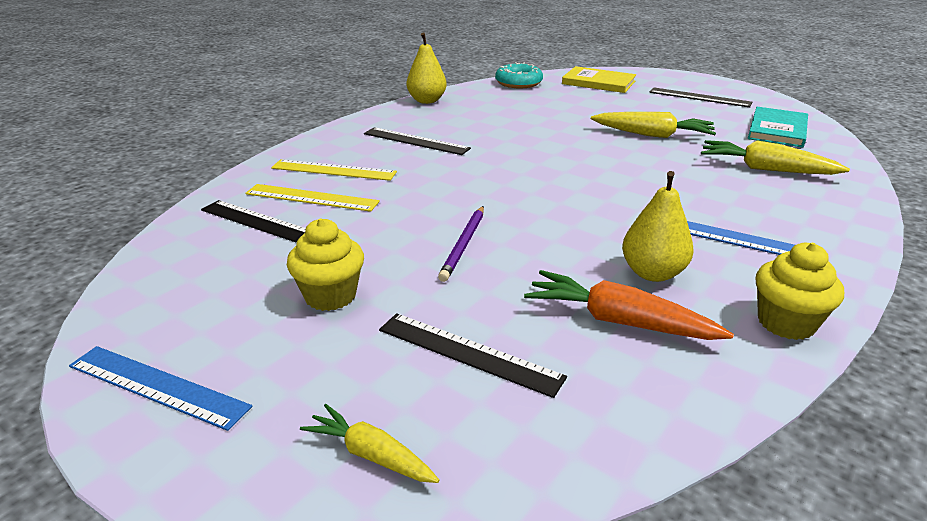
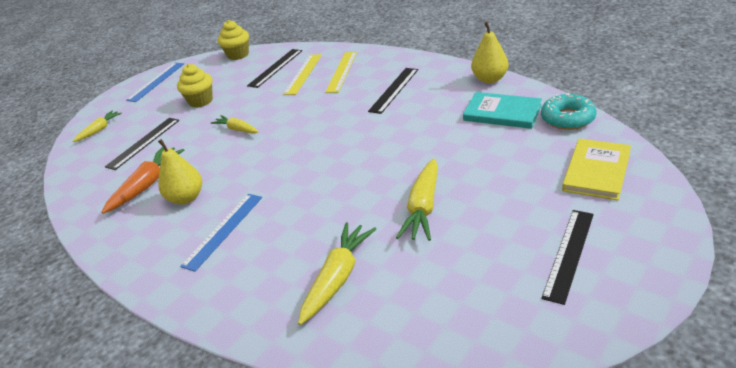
camera: 95 degrees right, 5 degrees up
purple pencil [438,206,484,282] -> yellow carrot [211,115,258,134]
turquoise book [748,107,808,148] -> turquoise book moved to [463,92,542,129]
yellow cupcake [756,243,844,340] -> yellow cupcake moved to [218,20,249,60]

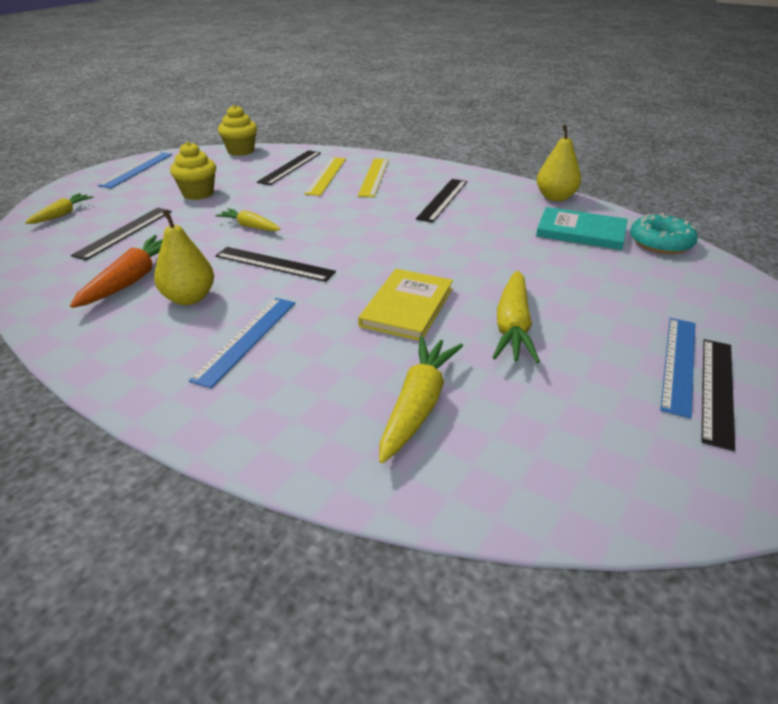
camera: 10 degrees left, 0 degrees up
yellow book [562,139,631,200] -> yellow book moved to [358,269,453,341]
none -> black ruler [215,247,336,282]
none -> blue ruler [660,318,696,419]

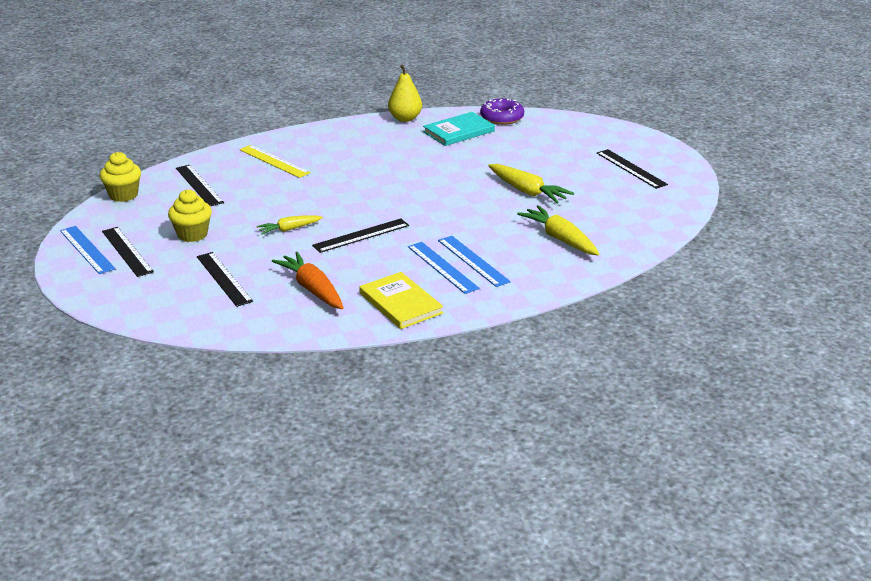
camera: 55 degrees left, 5 degrees down
yellow carrot [25,193,93,224] -> none
yellow pear [154,210,214,305] -> none
yellow ruler [304,157,346,196] -> none
yellow book [358,269,453,341] -> yellow book moved to [359,272,443,329]
black ruler [416,179,467,223] -> black ruler moved to [102,227,154,277]
turquoise donut [630,213,698,254] -> purple donut [480,98,524,125]
blue ruler [660,318,696,419] -> blue ruler moved to [438,236,511,287]

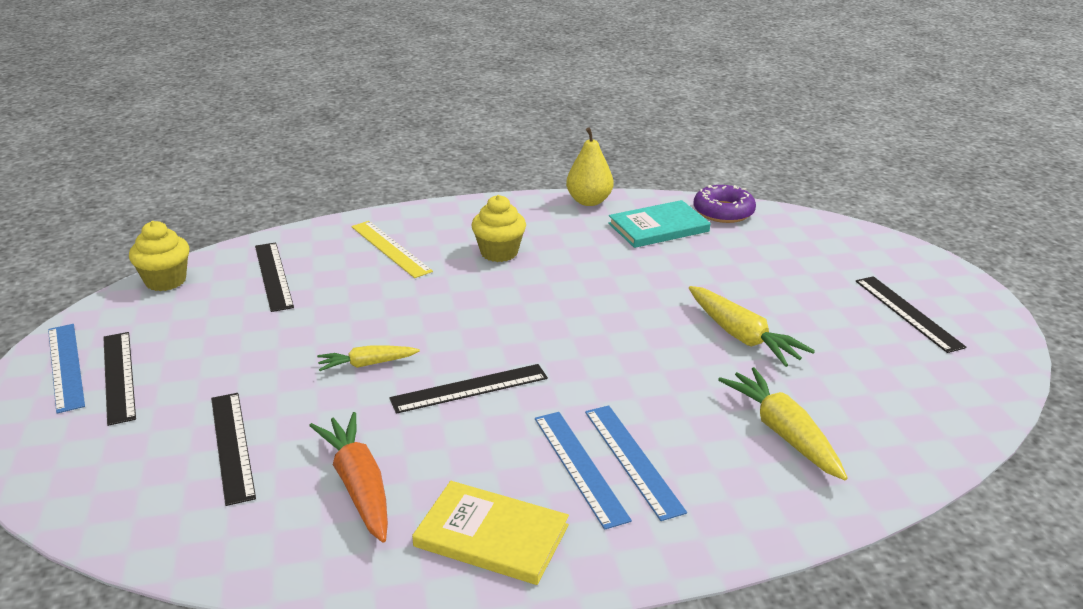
camera: 10 degrees right, 0 degrees up
yellow cupcake [168,189,212,242] -> yellow cupcake moved to [472,195,526,262]
yellow book [359,272,443,329] -> yellow book turned 45 degrees counterclockwise [412,481,569,585]

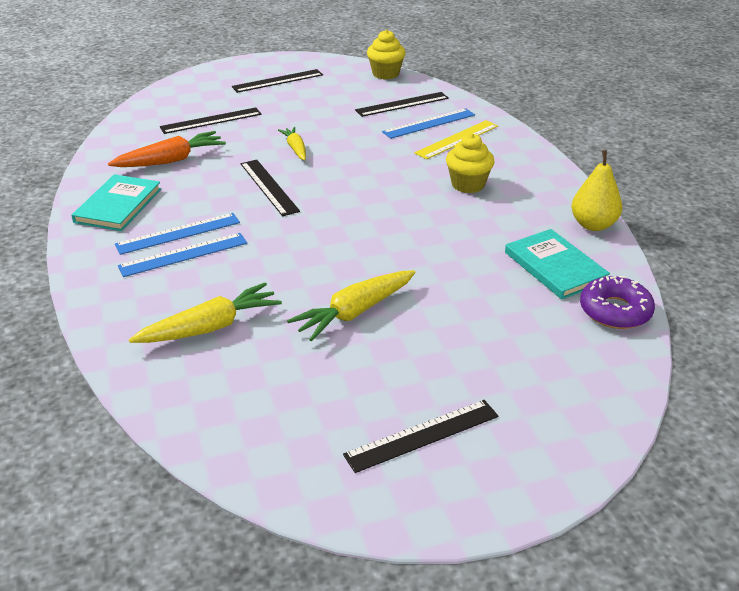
camera: 85 degrees right, 5 degrees up
blue ruler [48,324,85,414] -> blue ruler moved to [382,108,475,139]
yellow book [412,481,569,585] -> turquoise book [71,174,161,231]

